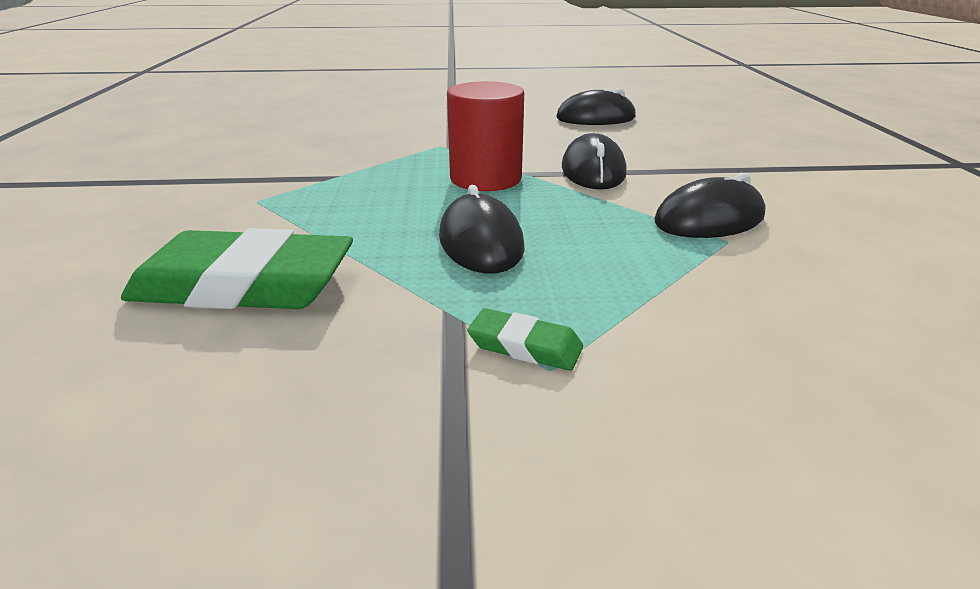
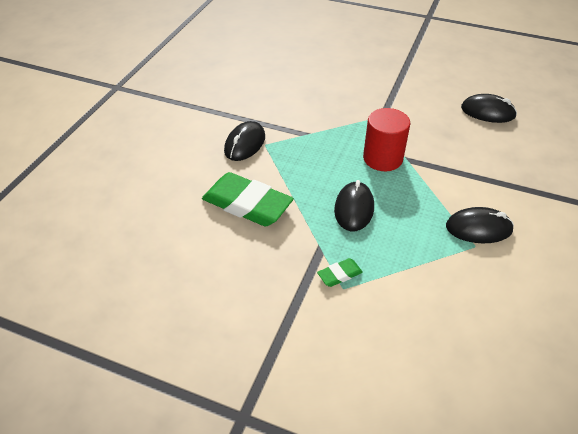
camera: 25 degrees right, 15 degrees up
green eraser [467,308,583,371] -> green eraser turned 75 degrees counterclockwise [317,258,363,287]
black mouse [562,133,627,190] -> black mouse moved to [224,121,265,161]

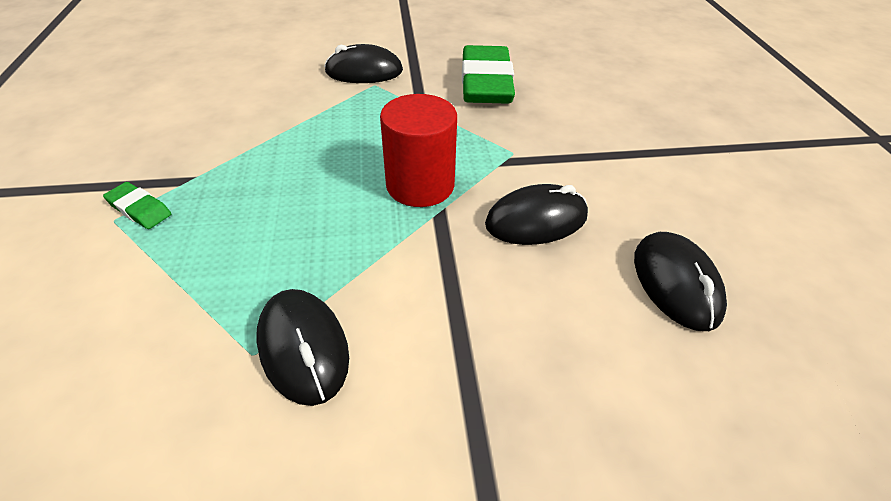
camera: 60 degrees right, 0 degrees up
green eraser [202,172,294,227] -> green eraser moved to [462,45,515,104]
black mouse [334,180,374,231] -> black mouse moved to [485,184,588,245]

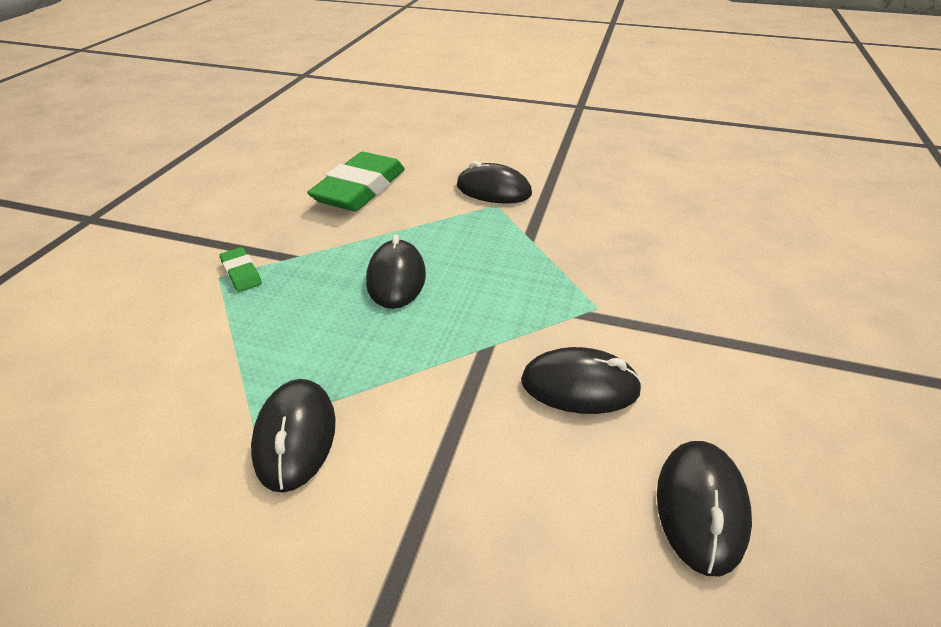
camera: 25 degrees right, 5 degrees down
red cylinder [380,94,457,207] -> none
green eraser [462,45,515,104] -> green eraser moved to [307,152,405,211]
none -> black mouse [366,235,426,309]

